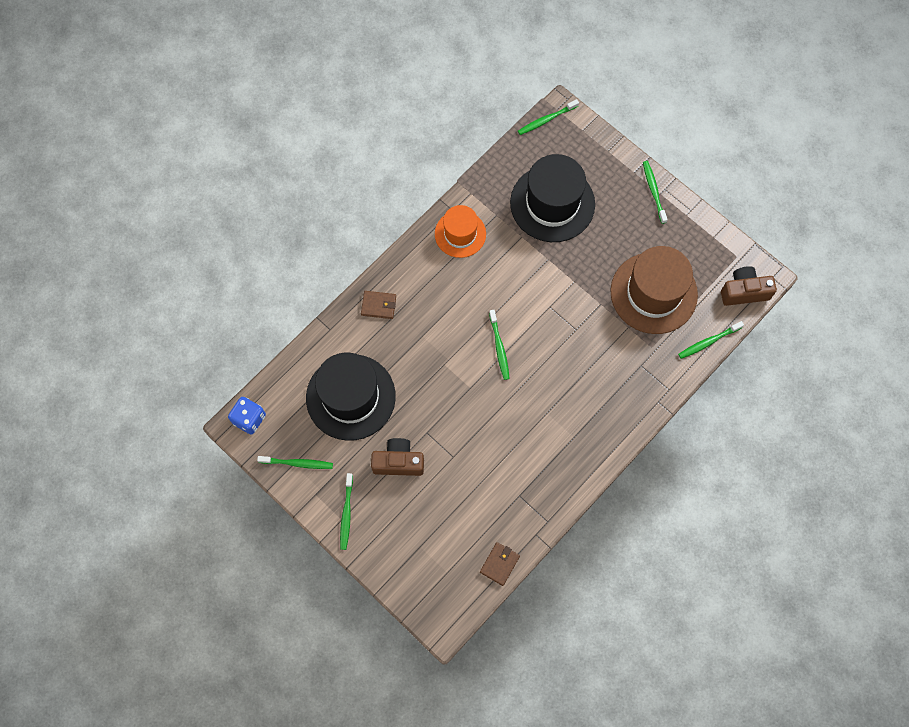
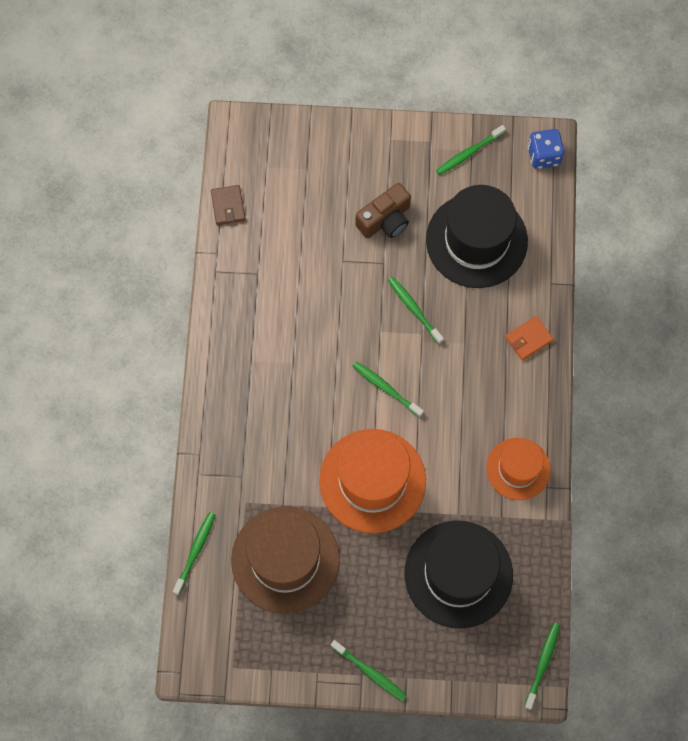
camera: 140 degrees right, 0 degrees up
green toothbrush [340,473,353,550] -> green toothbrush moved to [388,277,444,344]
brown wallet [361,291,396,319] -> orange wallet [505,316,553,360]
brown camera [721,266,777,306] -> none
none -> orange hat [319,429,426,533]

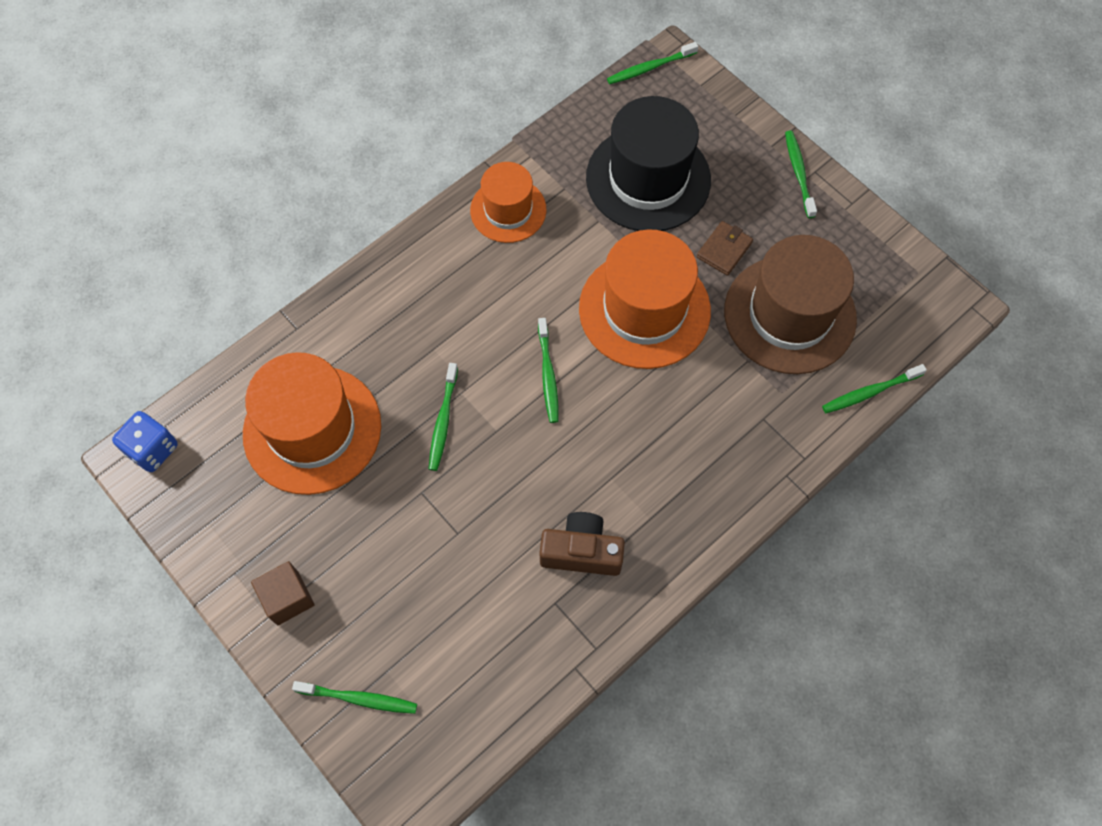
camera: 135 degrees left, 5 degrees down
brown wallet [211,185,245,225] -> brown wallet moved to [697,221,753,276]
brown camera [356,183,411,238] -> brown camera moved to [540,512,625,576]
black hat [426,185,528,288] -> orange hat [243,352,381,495]
green toothbrush [436,125,506,175] -> green toothbrush moved to [292,681,417,714]
orange wallet [505,316,553,360] -> none
none -> brown cube [251,561,315,625]

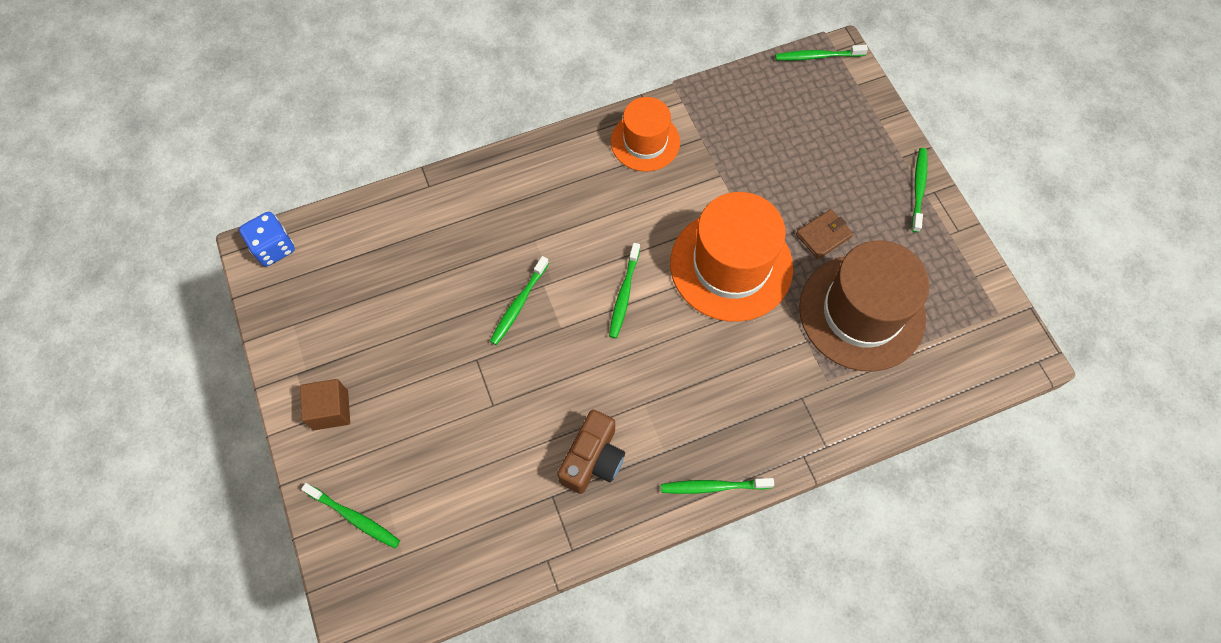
camera: 20 degrees right, 0 degrees up
orange hat [243,352,381,495] -> none
brown camera [540,512,625,576] -> brown camera turned 90 degrees clockwise [557,410,625,494]
black hat [586,96,711,231] -> none
green toothbrush [822,364,927,413] -> green toothbrush moved to [661,478,774,494]

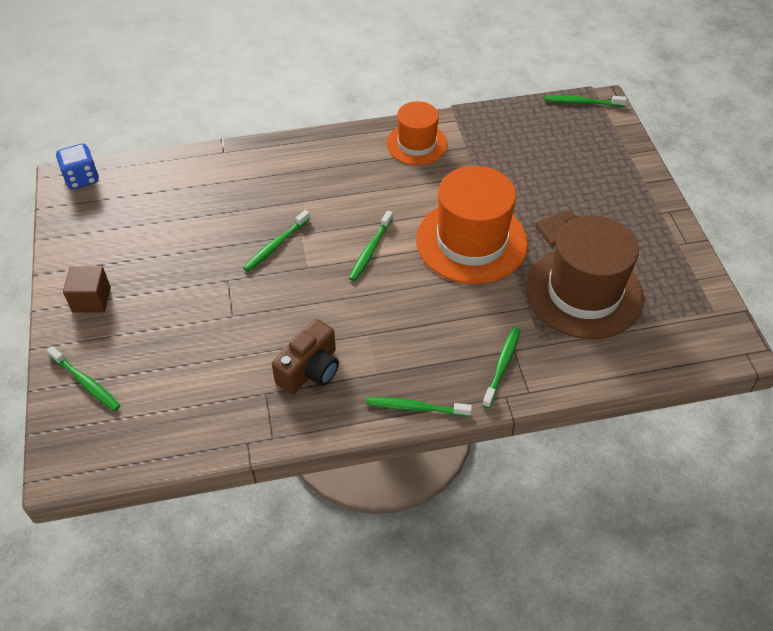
camera: 10 degrees right, 15 degrees down
green toothbrush [912,148,928,233] -> green toothbrush moved to [482,327,520,408]

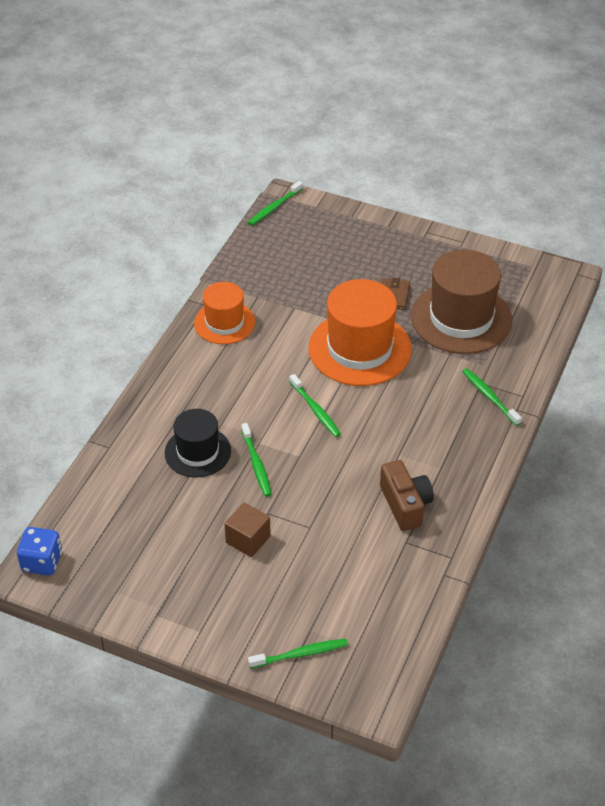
camera: 55 degrees left, 5 degrees down
brown cube [63,266,111,312] -> brown cube moved to [225,502,271,557]
green toothbrush [366,397,472,417] -> none
none -> black hat [165,409,231,478]

